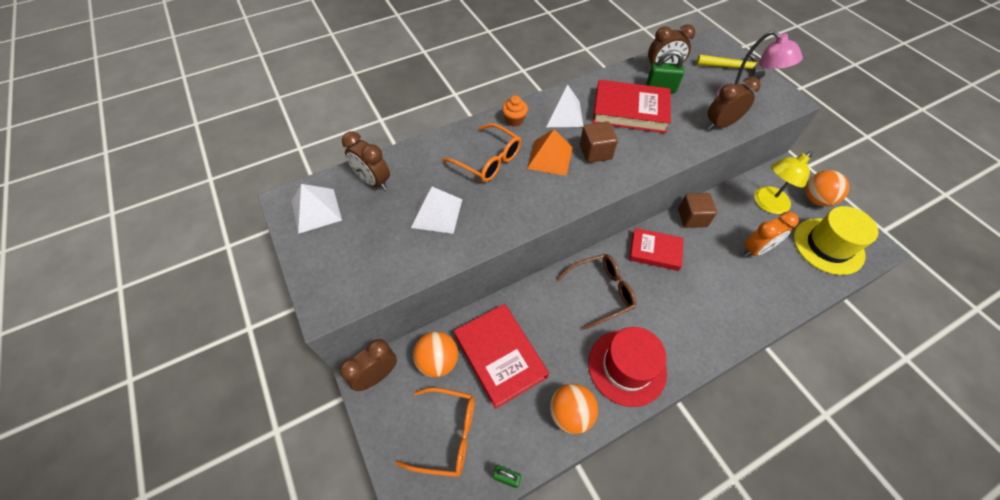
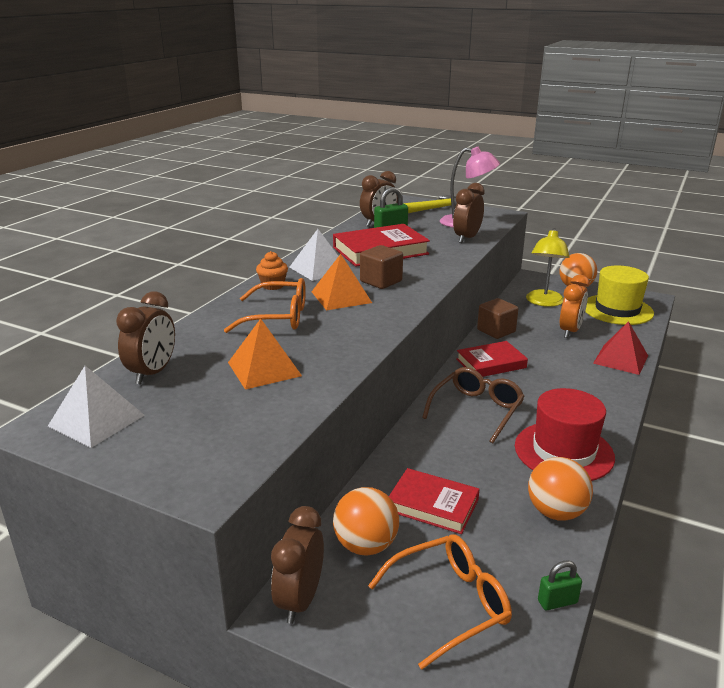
camera: 35 degrees left, 30 degrees down
brown clock [342,131,390,190] -> brown clock turned 75 degrees counterclockwise [116,291,175,384]
white pyramid [411,187,462,234] -> orange pyramid [228,319,302,390]
red book [454,304,549,409] -> red book [389,468,480,534], size x0.66
none -> red pyramid [593,321,648,375]

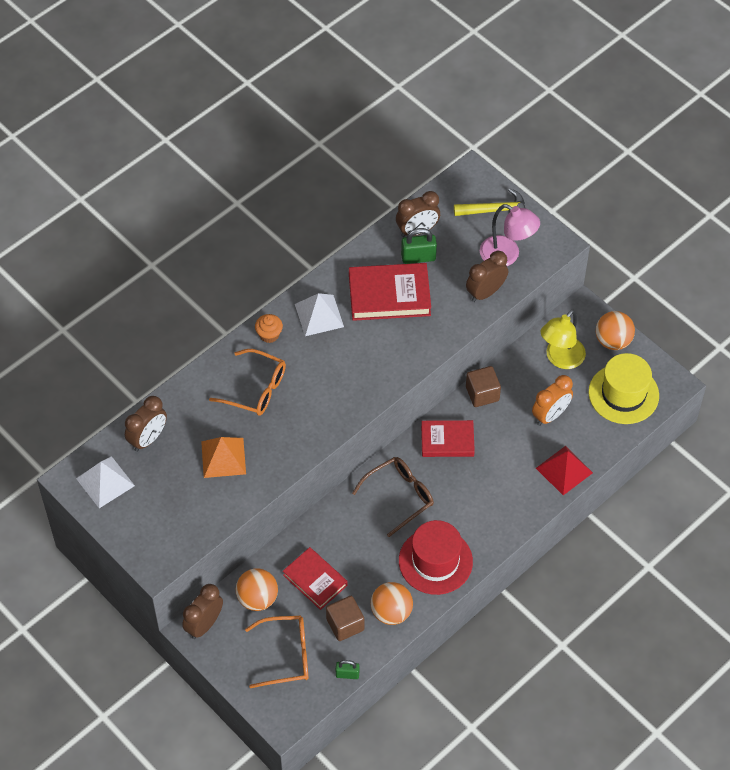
camera: 20 degrees right, 30 degrees up
orange pyramid [312,254,372,310] -> none
brown cube [360,245,403,289] -> brown cube moved to [326,596,364,641]

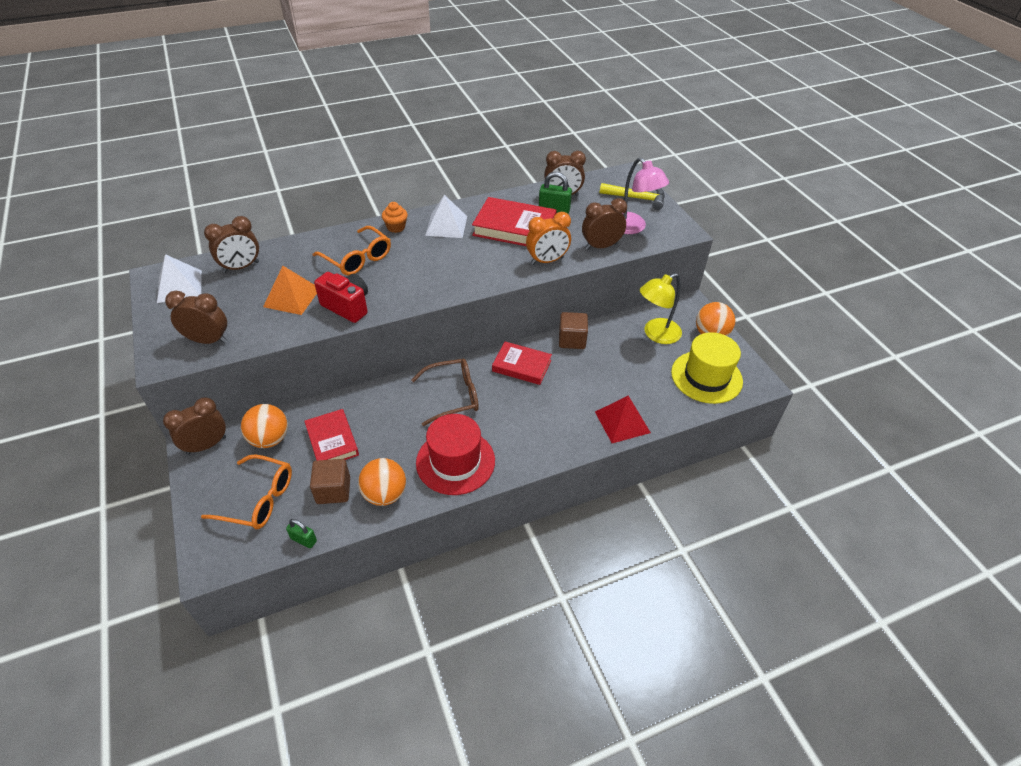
camera: 20 degrees right, 10 degrees down
orange clock [532,375,573,426] -> orange clock moved to [526,212,571,265]
none -> brown clock [165,291,227,344]
none -> red camera [314,272,368,323]

